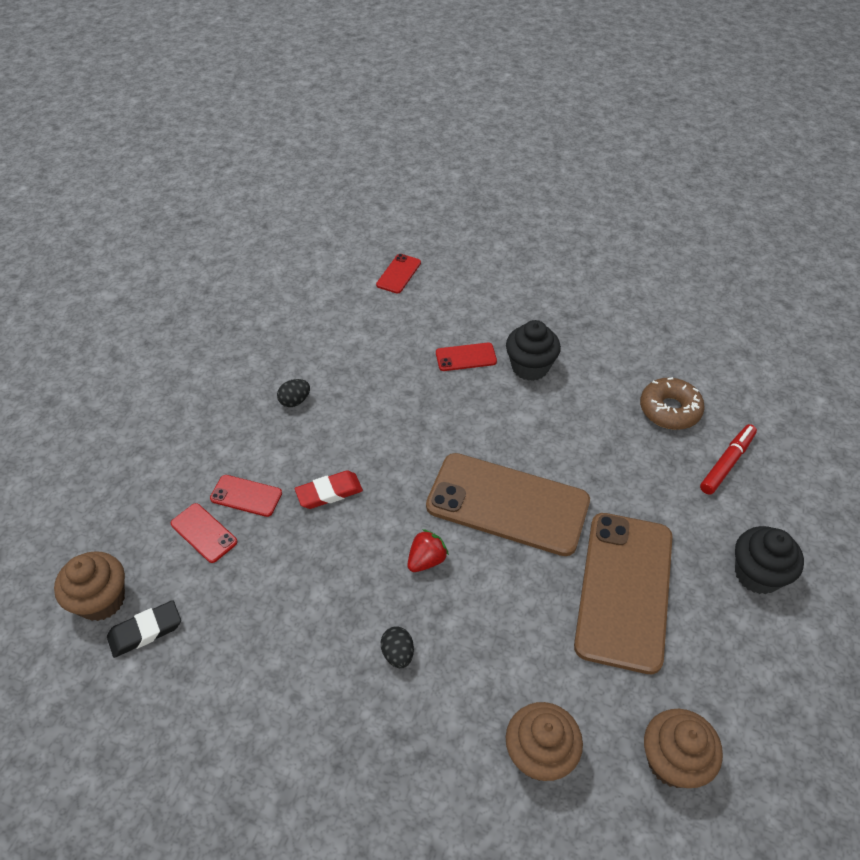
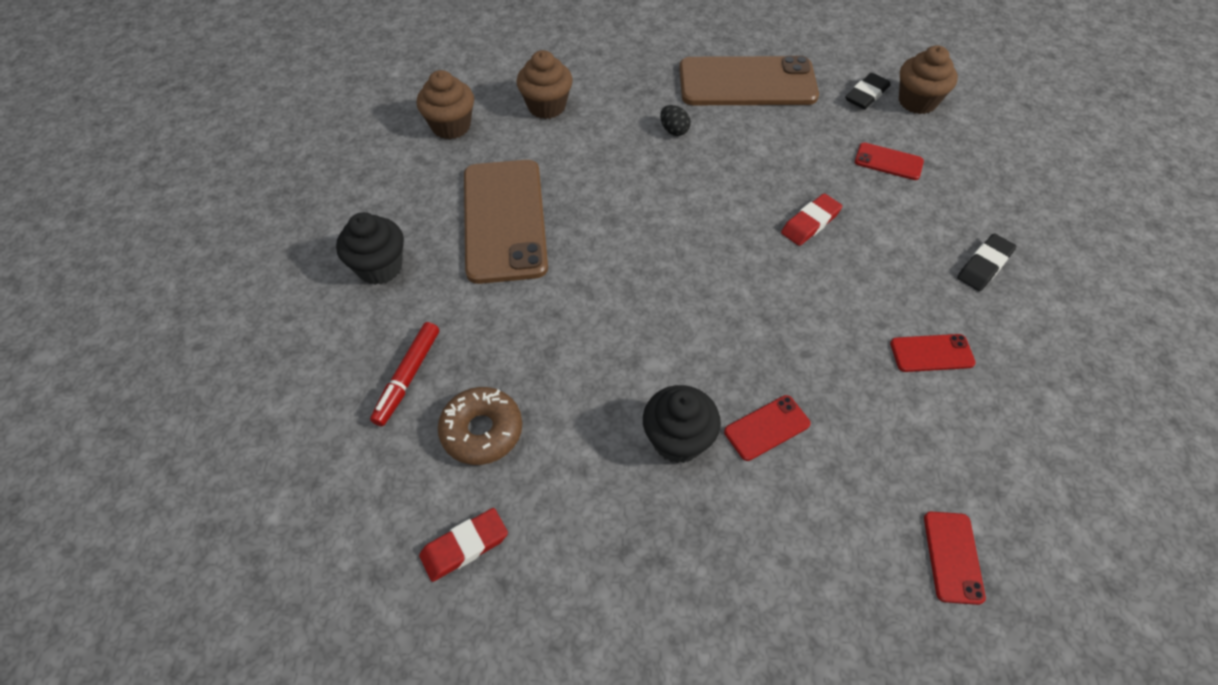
camera: 160 degrees right, 5 degrees up
red phone [210,475,282,517] -> red phone moved to [890,334,976,372]
black egg [277,379,310,407] -> none
red strawberry [407,529,449,572] -> none
brown phone [426,453,590,556] -> brown phone moved to [679,56,819,105]
none -> red eraser [419,508,508,582]
none -> black eraser [957,233,1016,291]

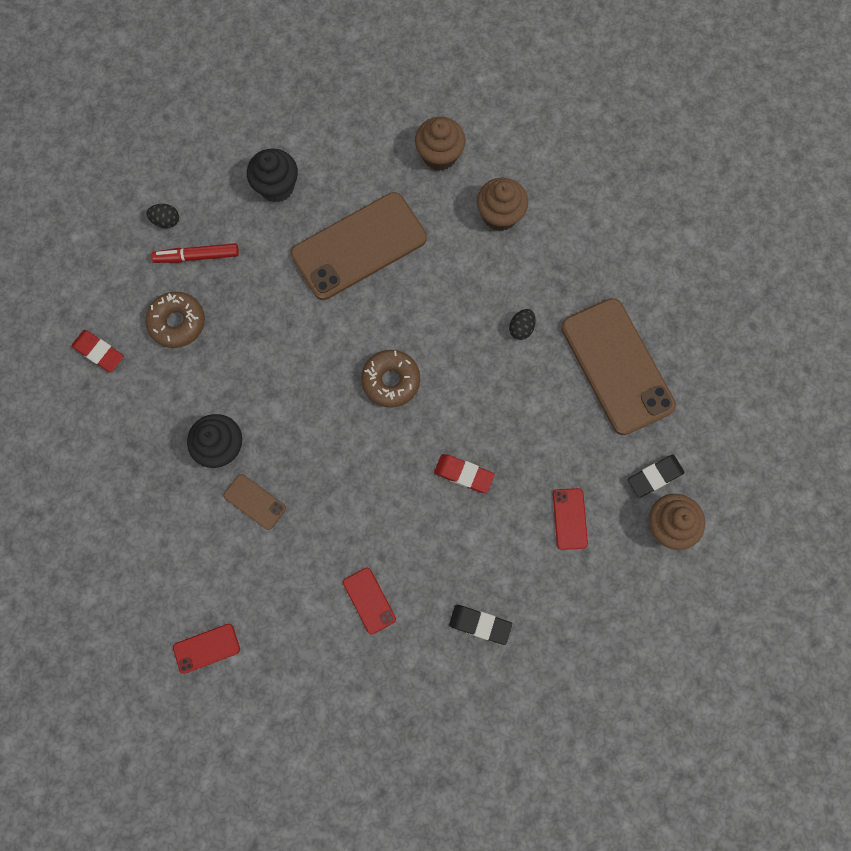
camera: 65 degrees right, 20 degrees up
red phone [724,395,811,461] -> brown phone [224,474,286,530]
black eraser [845,73,891,109] -> black eraser turned 45 degrees counterclockwise [628,454,685,498]
none -> black egg [146,204,179,228]
none -> brown donut [361,350,420,408]

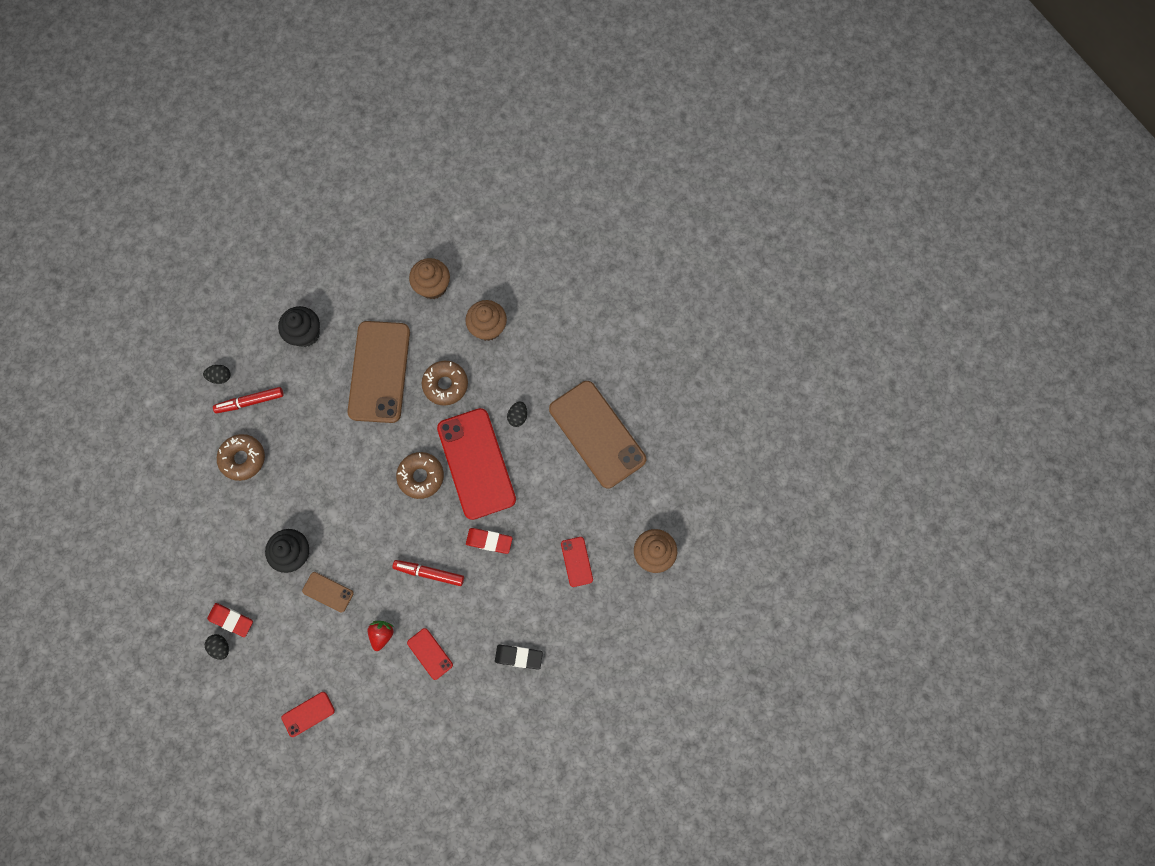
camera: 10 degrees left, 0 degrees up
red eraser [71,330,124,373] -> red eraser moved to [207,603,253,637]
brown phone [291,192,427,300] -> brown phone turned 45 degrees counterclockwise [347,321,410,423]
black eraser [628,454,685,498] -> none
none -> black egg [205,634,229,660]
none -> red strawberry [368,621,394,651]
none -> red marker [392,560,464,586]
none -> brown donut [422,361,468,406]
none -> red phone [437,408,516,520]

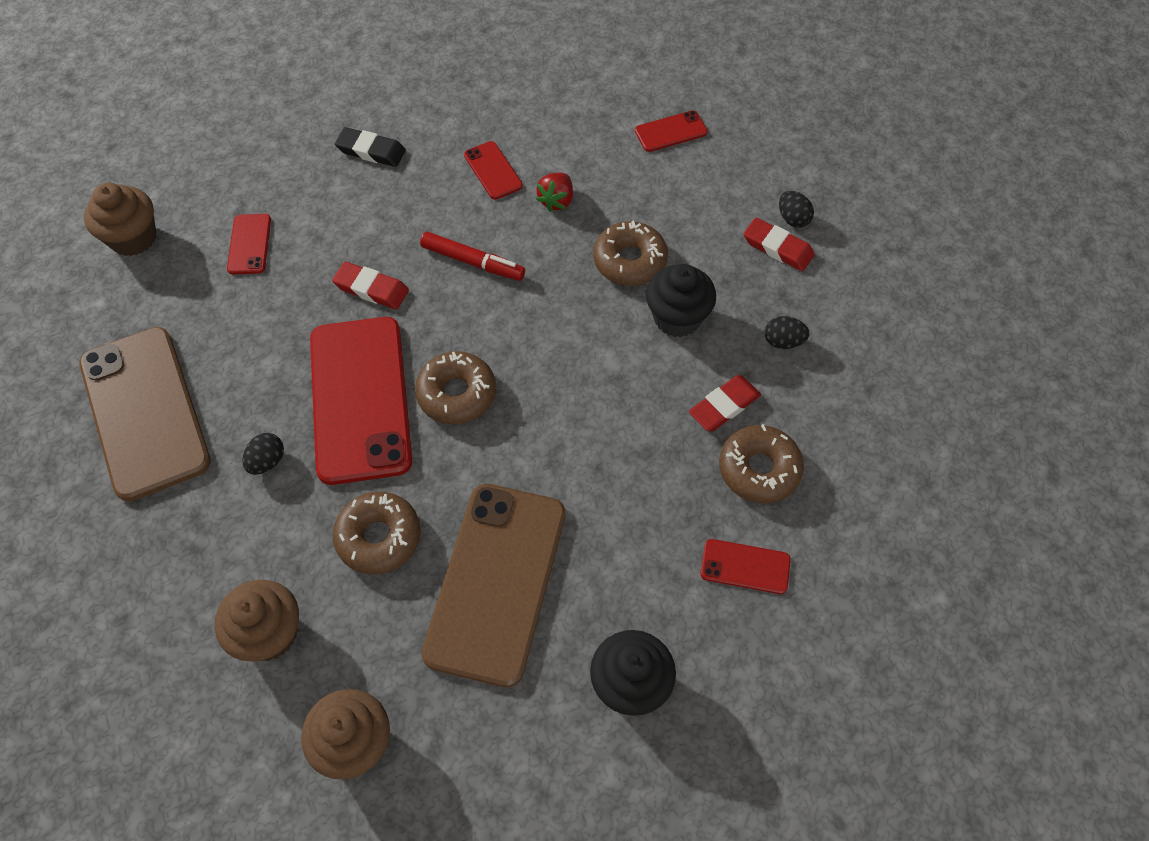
camera: 170 degrees left, 15 degrees down
black egg [203,365,231,384] -> black egg moved to [765,316,810,349]
red marker [213,387,283,413] -> red phone [701,539,791,594]
brown phone [302,572,354,612] -> brown donut [593,220,668,286]
none -> red eraser [689,375,761,431]

